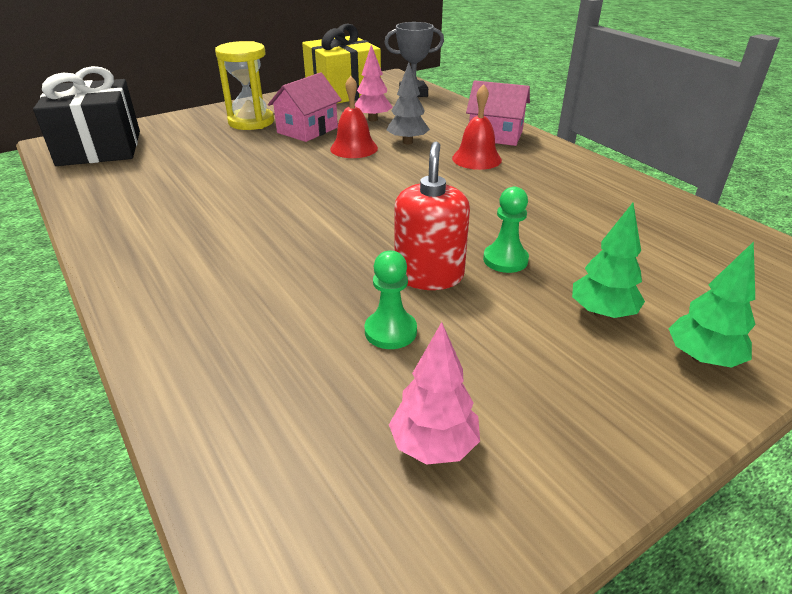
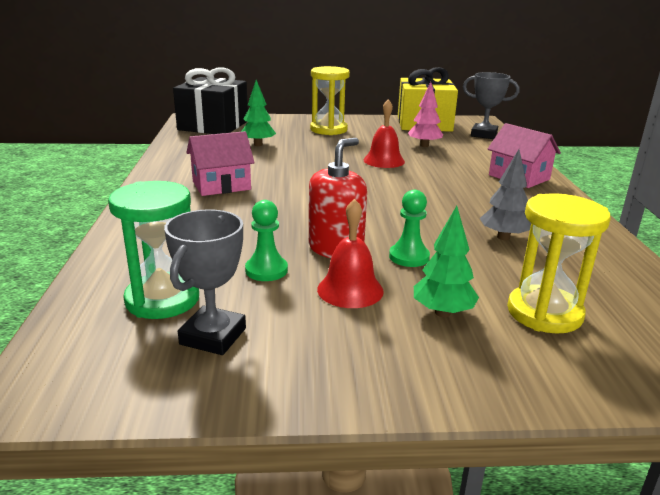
camera: 30 degrees right, 10 degrees down
pink house [268,72,342,142] -> pink house moved to [186,131,255,196]
grey tree [387,62,430,144] -> grey tree moved to [480,149,531,240]
pink tree [389,322,480,465] -> grey trophy [164,209,246,355]
red bell [452,84,502,170] -> red bell moved to [317,198,384,308]
green tree [669,241,756,368] -> green tree moved to [241,80,276,146]
none -> green hourglass [108,181,199,319]
none -> yellow hourglass [507,193,611,334]

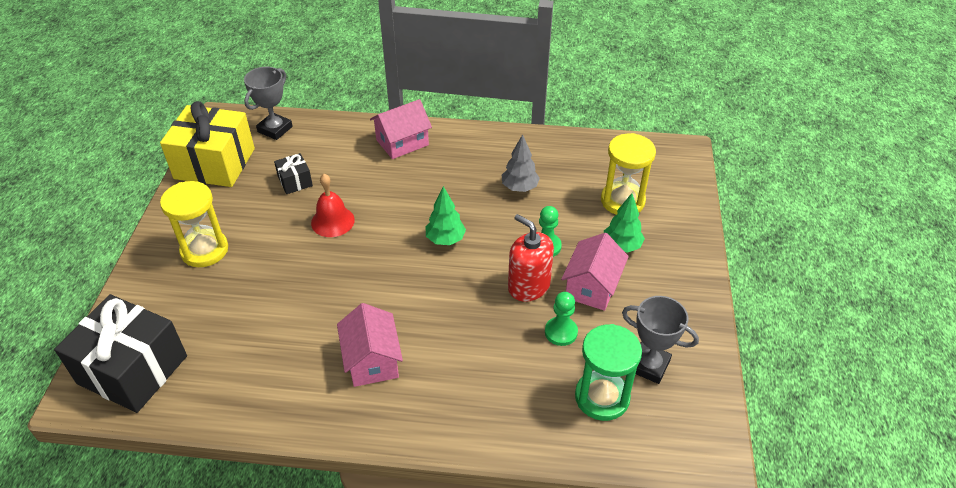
camera: 80 degrees left, 20 degrees up
green tree [241,80,276,146] -> green tree moved to [426,186,466,245]
red bell [317,198,384,308] -> pink house [561,233,629,311]
pink tree [408,82,443,147] -> black gift [274,153,313,194]

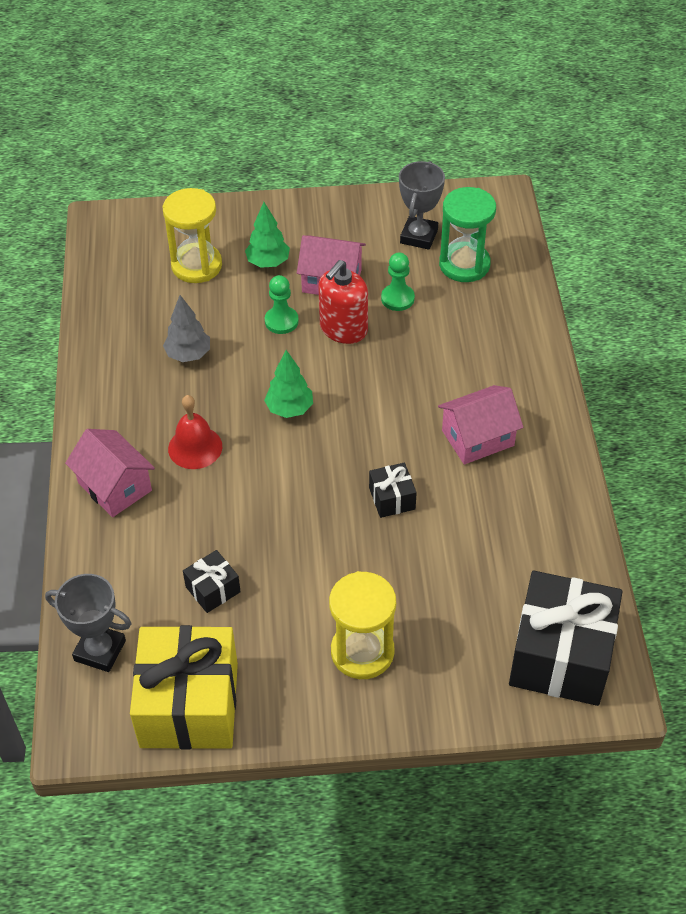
camera: 100 degrees left, 5 degrees up
red bell [311,174,355,237] -> red bell moved to [168,395,222,469]
none -> black gift [369,463,417,518]

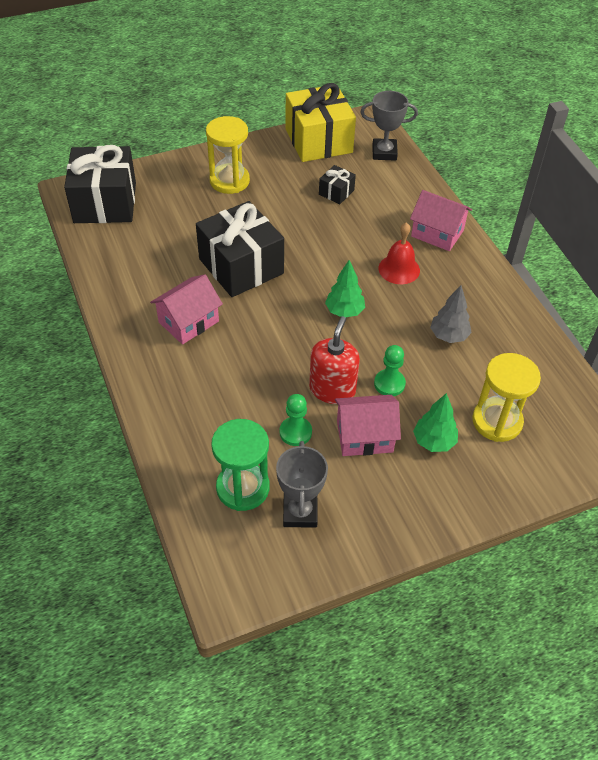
camera: 160 degrees right, 0 degrees up
black gift [369,463,417,518] -> black gift [196,201,284,297], size x2.22

